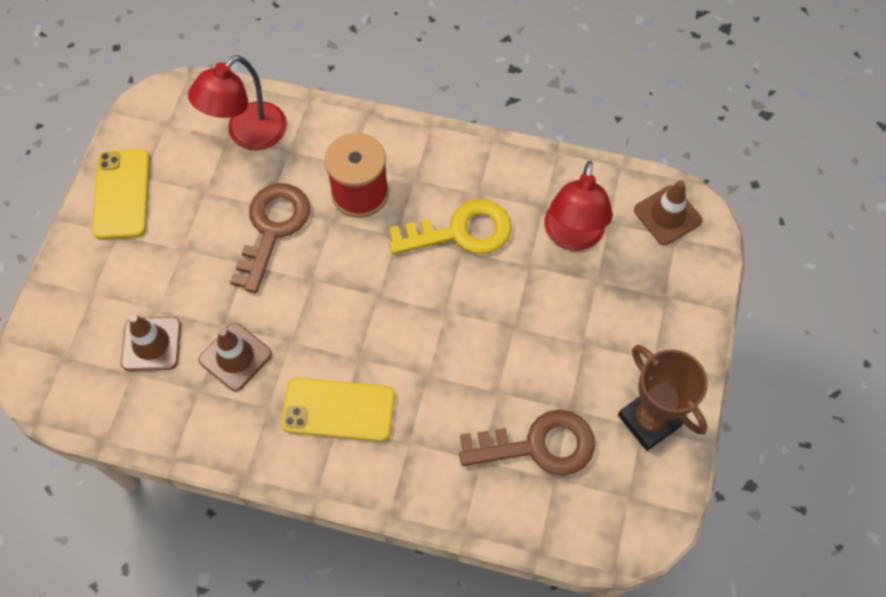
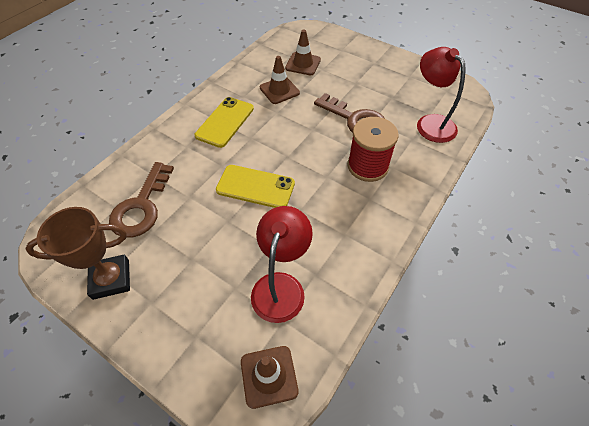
camera: 110 degrees right, 10 degrees down
yellow phone [92,149,150,239] -> yellow phone moved to [216,165,295,208]
yellow key [389,199,512,254] -> none
red lamp [544,161,613,251] -> red lamp turned 75 degrees clockwise [251,206,313,323]

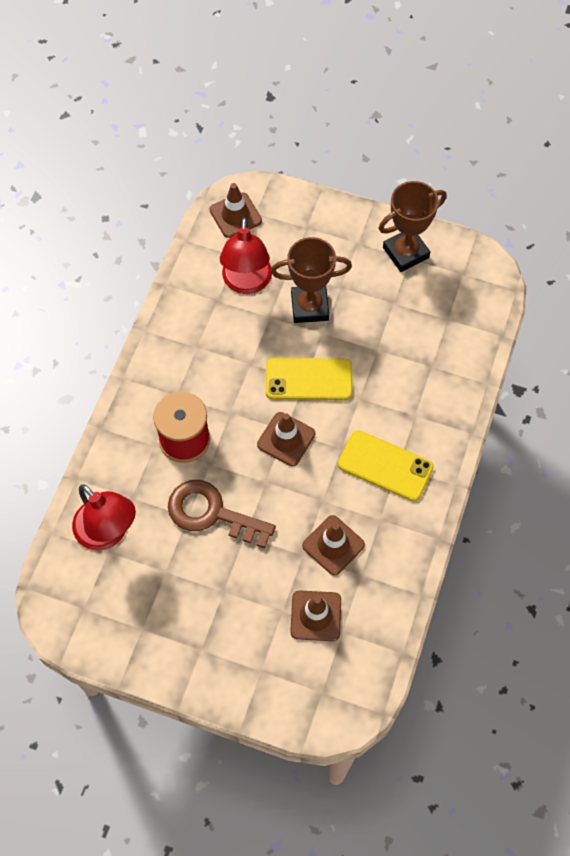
camera: 165 degrees right, 10 degrees up
brown key [109,162,174,237] -> none
yellow phone [195,97,254,148] -> yellow phone turned 75 degrees counterclockwise [338,430,434,501]
none -> brown traffic cone [257,412,315,466]
none -> brown trophy [271,237,352,323]

